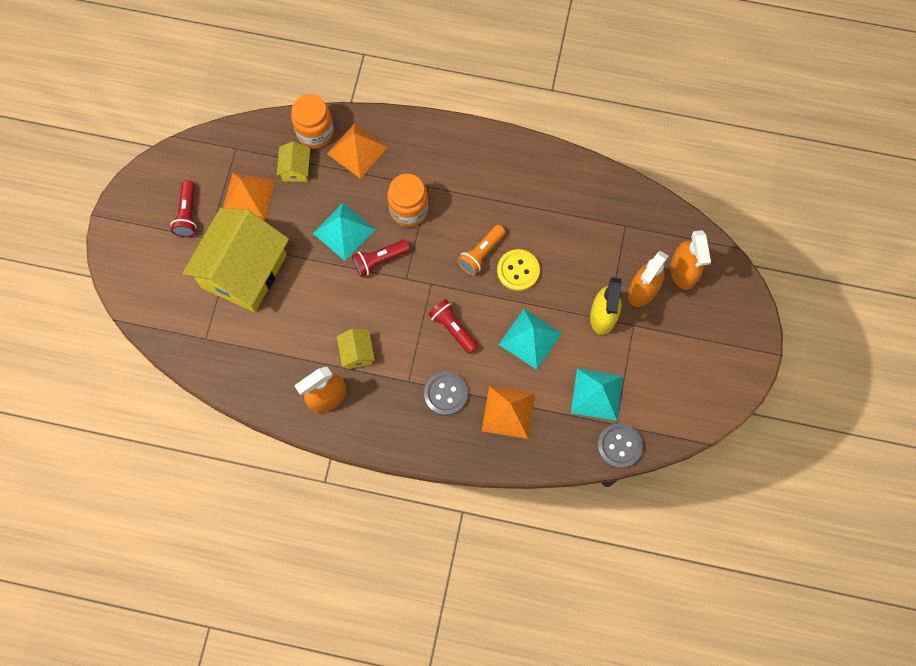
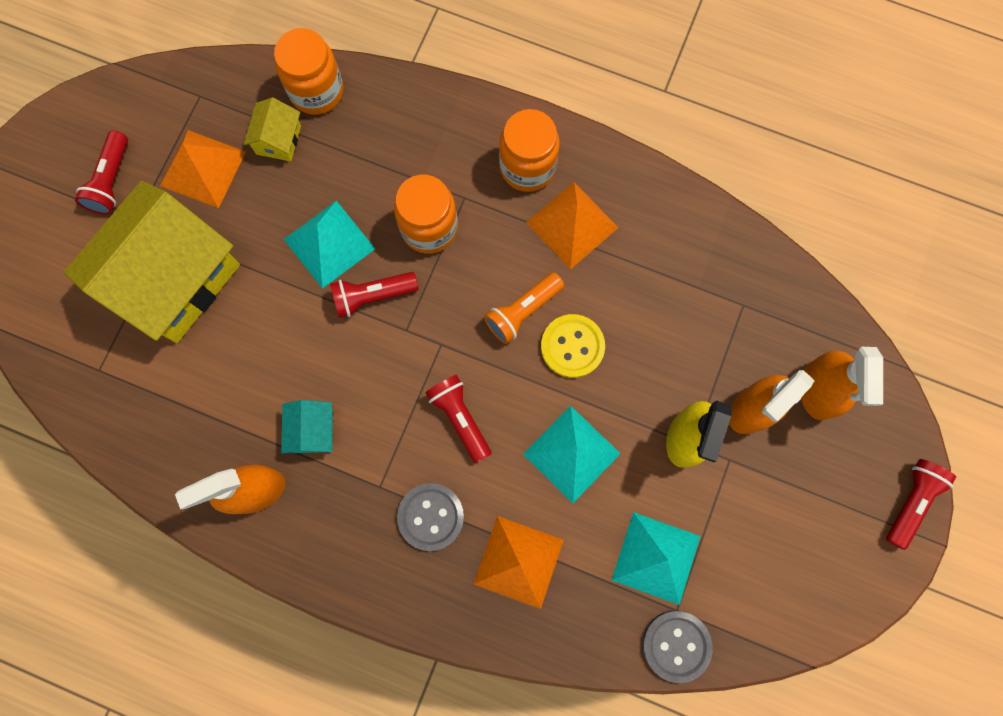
camera: 10 degrees right, 5 degrees up
orange pyramid [327,123,388,179] -> orange pyramid moved to [526,182,618,270]
yellow house [337,329,375,369] -> turquoise house [281,400,333,454]
none -> orange jar [499,109,560,192]
none -> red flashlight [886,459,956,550]

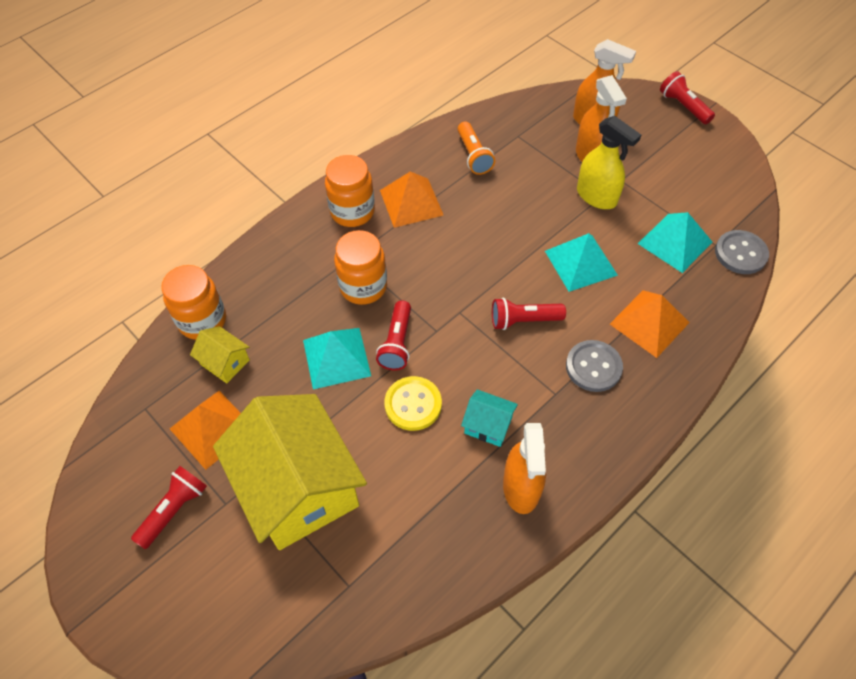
camera: 65 degrees left, 20 degrees down
red flashlight [75,130,128,215] -> red flashlight turned 90 degrees counterclockwise [131,466,207,549]
orange flashlight [484,273,564,344] -> orange flashlight moved to [457,122,495,175]
yellow button [541,314,605,378] -> yellow button moved to [384,376,442,431]

